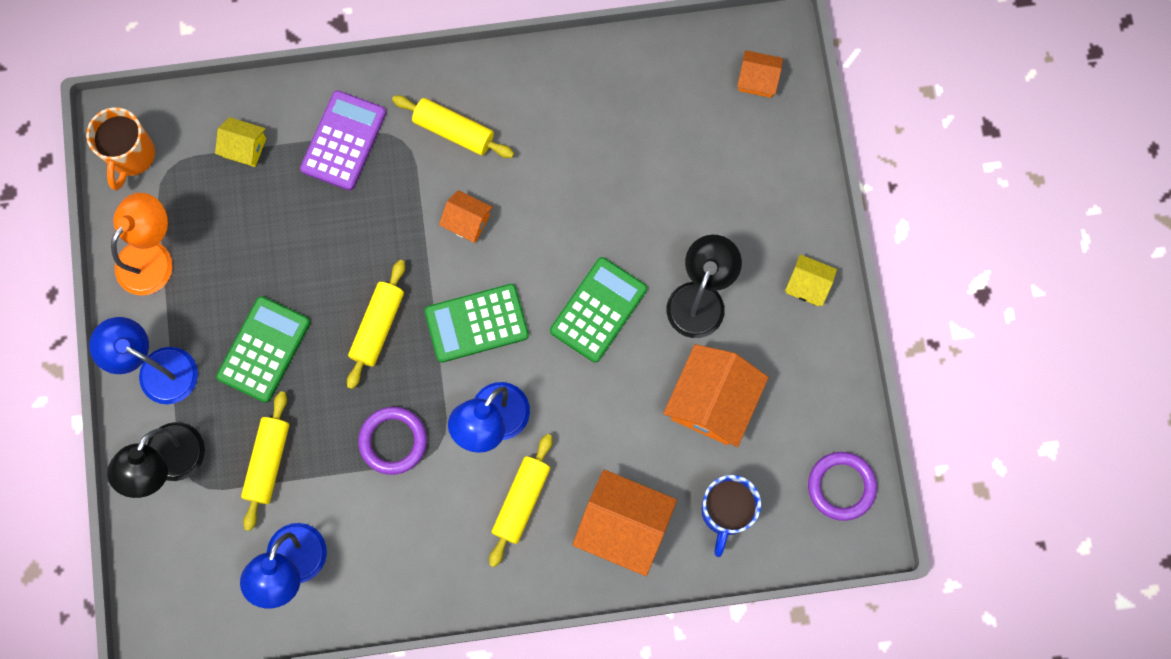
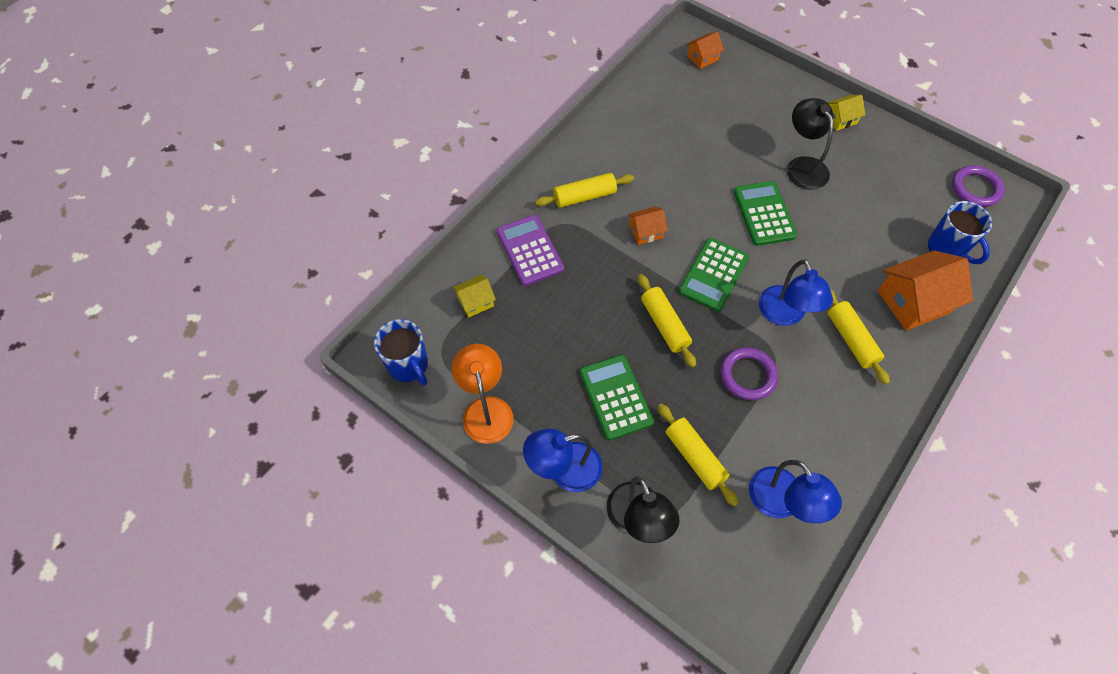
camera: 45 degrees left, 15 degrees down
orange mug [86,107,155,190] -> blue mug [374,319,428,385]
orange house [663,344,769,447] -> none

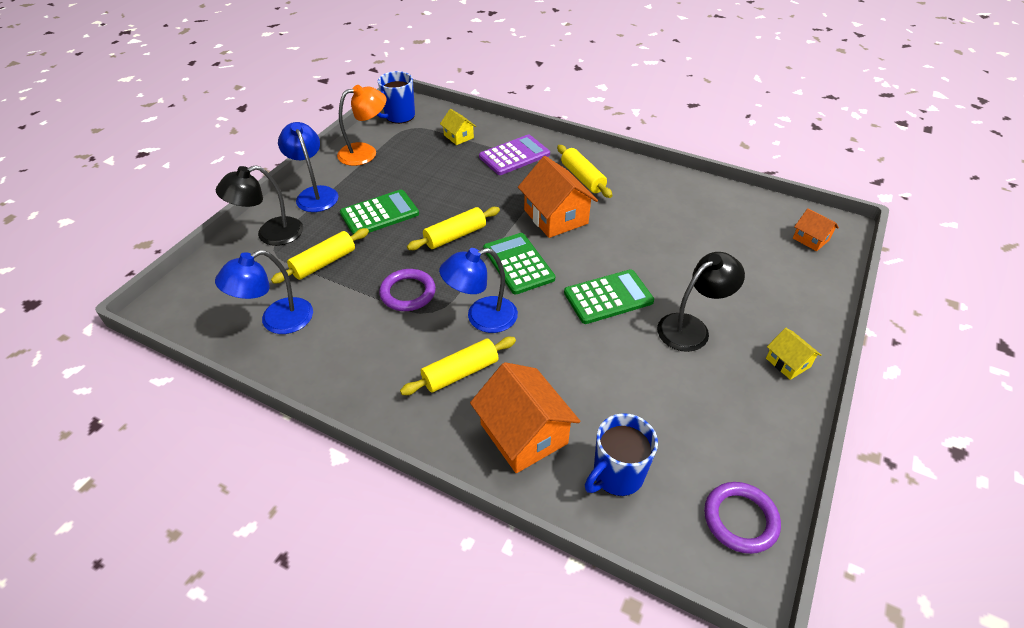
camera: 80 degrees right, 15 degrees down
orange house [628,206,668,245] -> orange house [518,156,598,238], size x1.90
green calculator [678,238,749,312] -> green calculator turned 45 degrees clockwise [483,233,555,294]

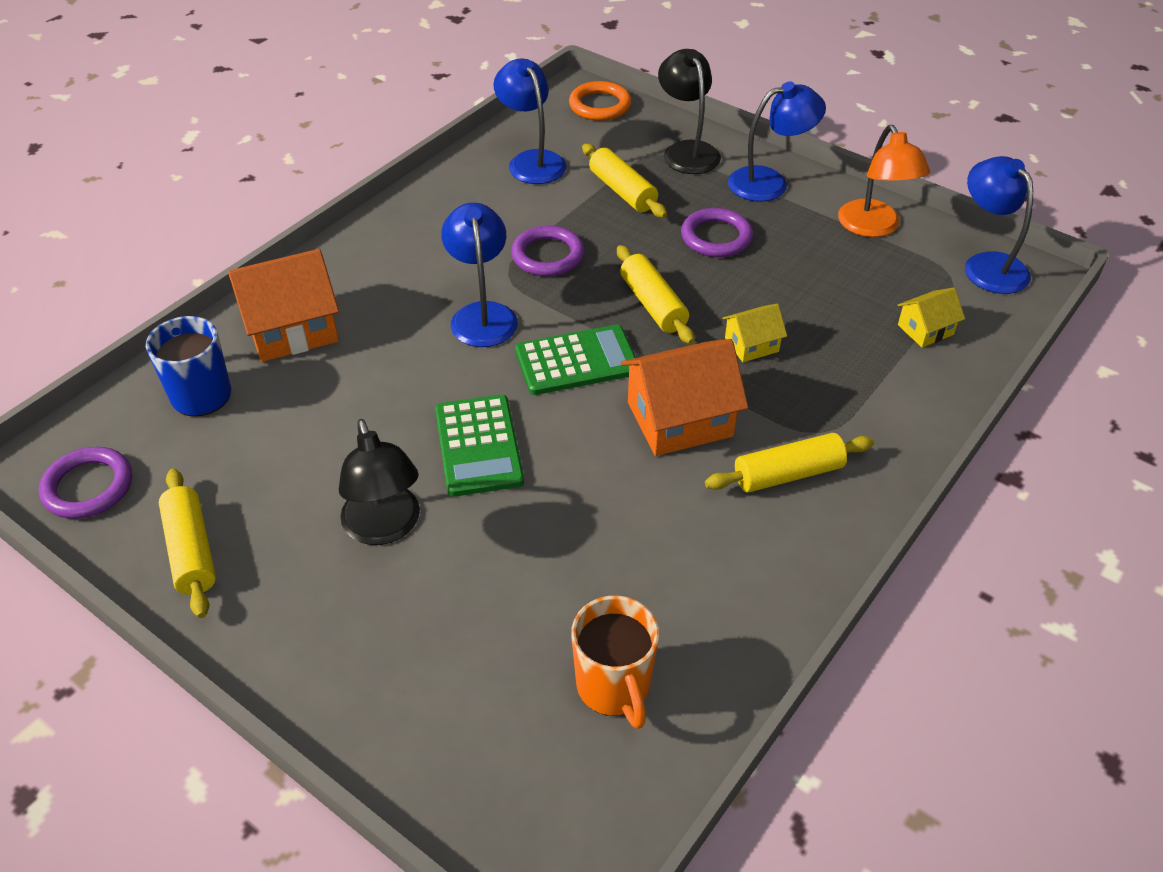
camera: 100 degrees right, 0 degrees up
green calculator [340,190,419,234] -> purple ring [681,208,753,257]
blue mug [377,71,415,124] -> blue lamp [965,156,1033,294]
yellow rolling pin [400,337,516,395] -> yellow rolling pin moved to [159,468,216,618]
purple calculator [479,135,550,175] -> none
yellow house [766,328,822,380] -> yellow house moved to [722,304,787,362]
orange house [793,208,839,251] -> none
none -> orange ring [569,81,631,121]
none -> orange mug [571,596,659,729]

